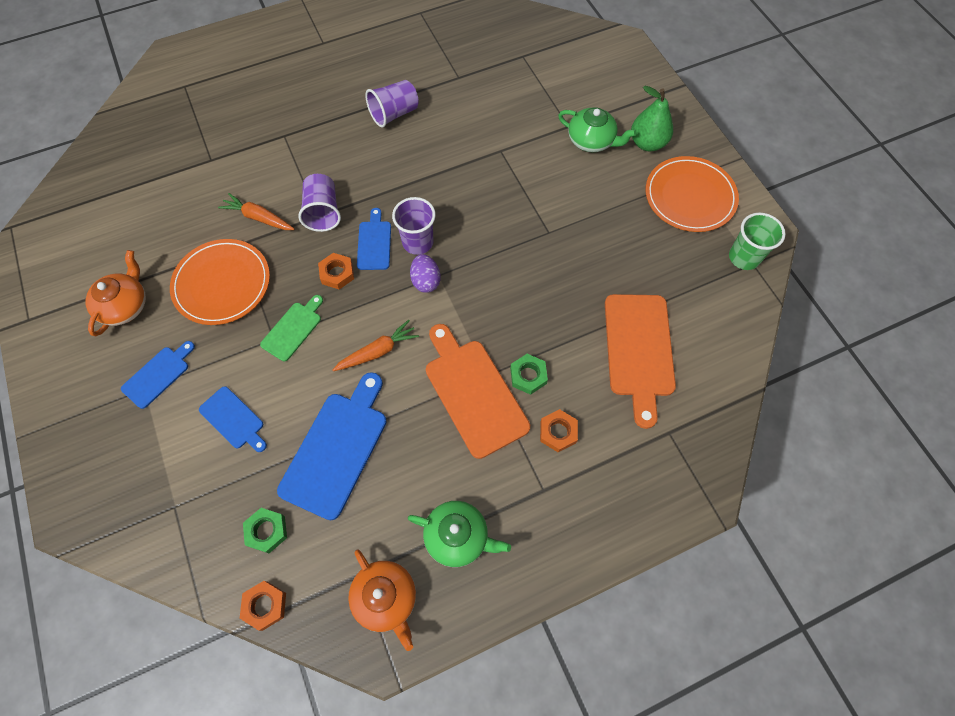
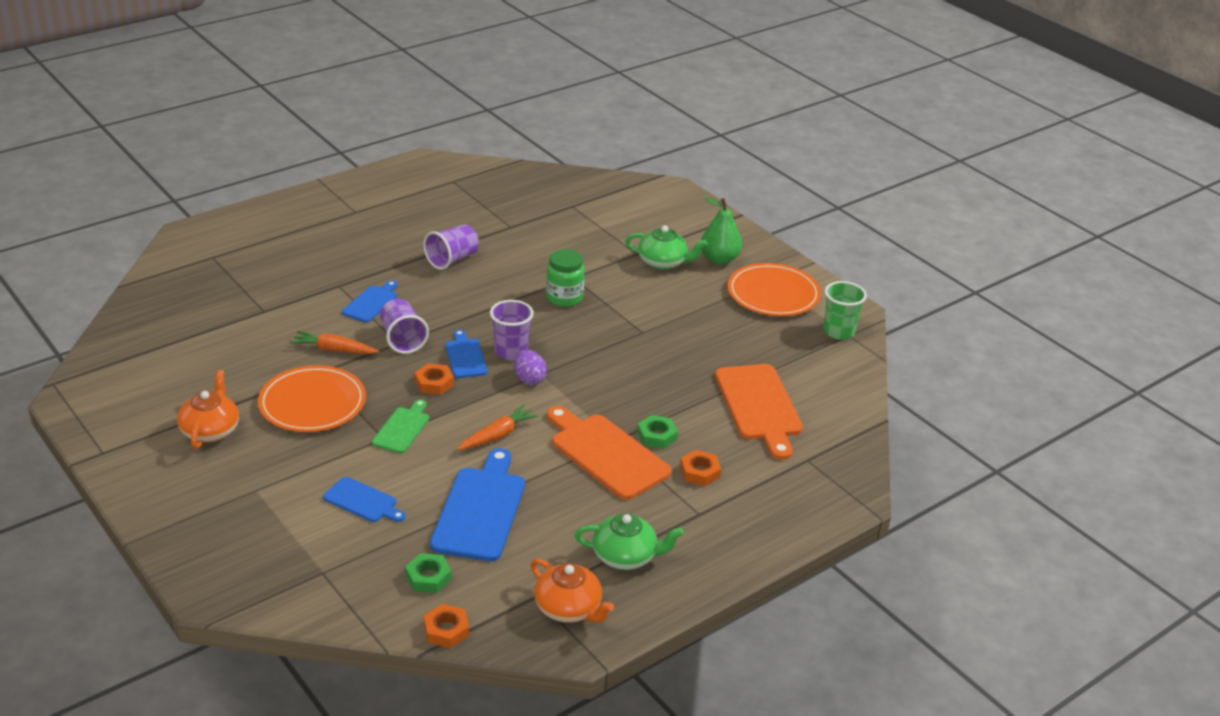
camera: 15 degrees left, 30 degrees down
blue cutting board [121,341,195,409] -> blue cutting board moved to [342,280,397,323]
none -> green jar [546,249,585,307]

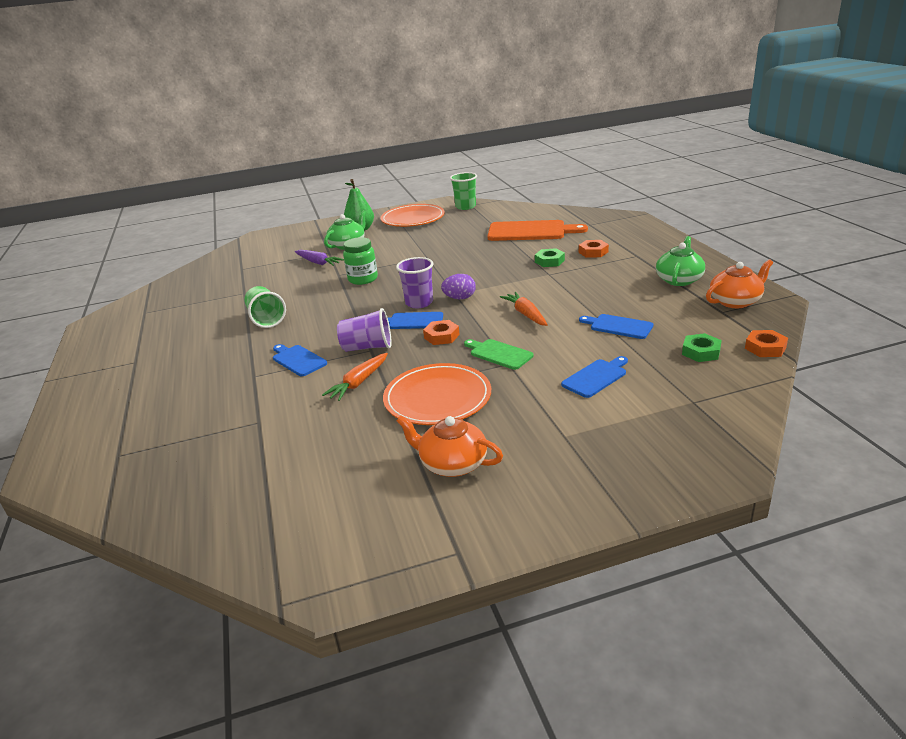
camera: 65 degrees left, 5 degrees down
purple cup [423,225,479,270] -> green cup [244,286,286,328]
blue cutting board [430,448,525,562] -> blue cutting board [579,314,653,339], size x0.55
orange cutting board [547,406,672,500] -> none
none -> purple carrot [295,250,344,266]

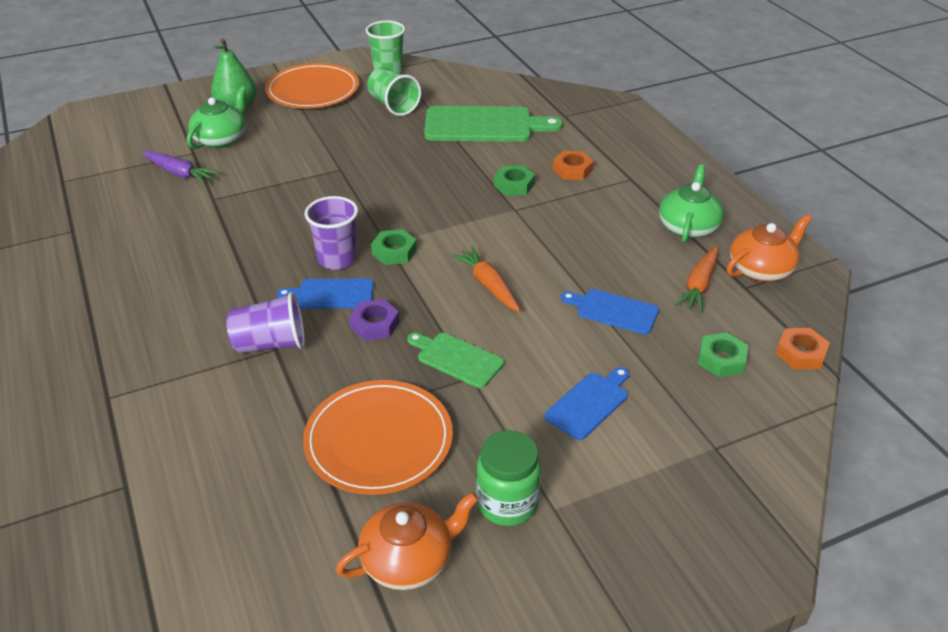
camera: 10 degrees left, 10 degrees up
green cup [244,286,286,328] -> green cup moved to [367,67,421,116]
blue cutting board [273,344,327,376] -> none
orange carrot [322,353,388,401] -> orange carrot moved to [675,245,719,313]
green jar [343,237,378,285] -> green jar moved to [476,430,541,526]
orange teapot [397,415,503,477] -> orange teapot turned 135 degrees clockwise [336,492,478,590]
orange nut [423,320,460,345] -> purple nut [349,299,399,341]
purple egg [441,274,476,299] -> green nut [371,229,417,265]
orange cutting board [487,220,588,241] -> green cutting board [424,106,563,142]

